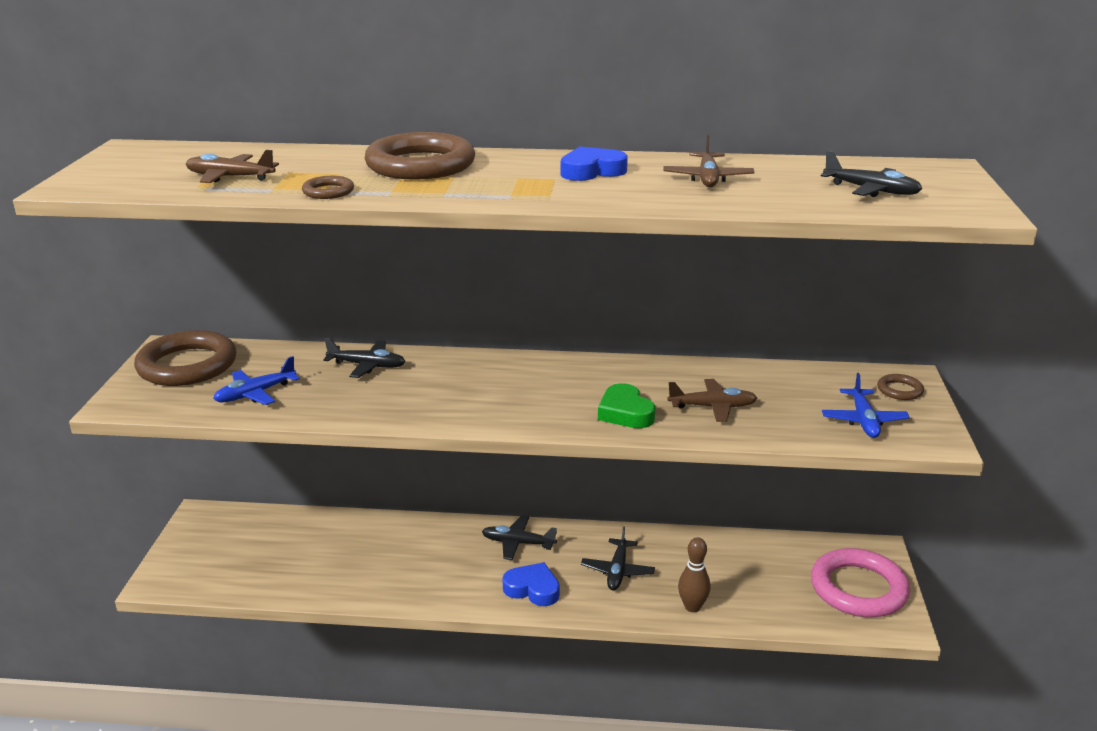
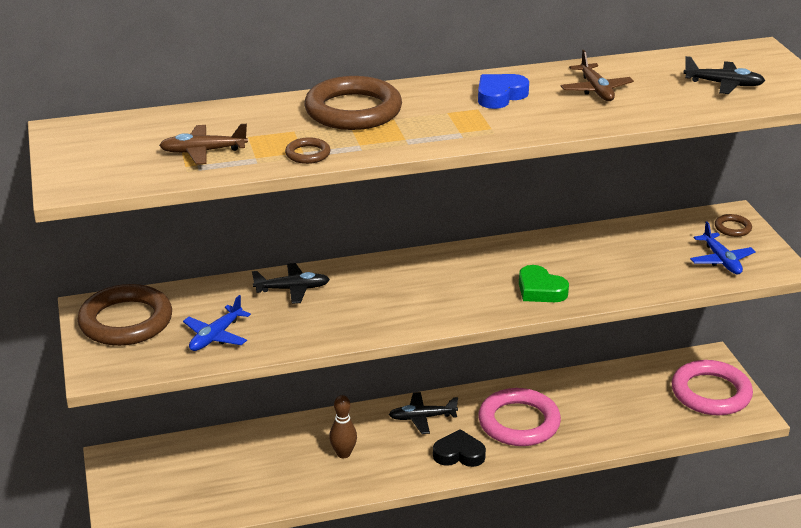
camera: 20 degrees left, 5 degrees up
blue heart [502,562,560,606] -> black heart [433,429,486,467]
black plane [581,526,655,590] -> pink ring [478,388,561,446]
brown plane [668,379,757,422] -> none
brown bowling pin [678,537,711,612] -> brown bowling pin moved to [329,395,357,458]

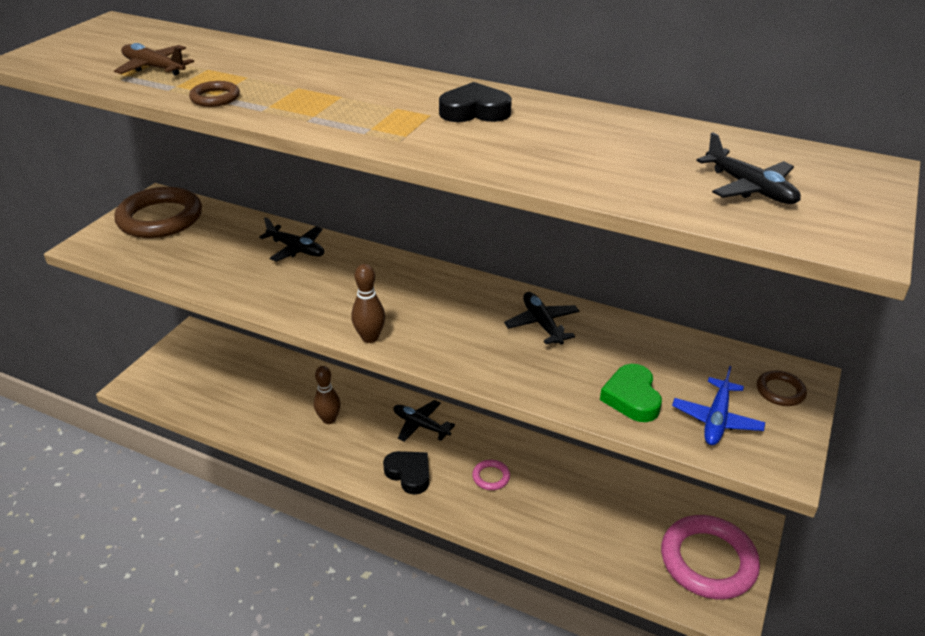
camera: 40 degrees right, 5 degrees up
blue plane [183,295,251,351] -> none
brown ring [305,76,402,130] -> none
blue heart [478,74,529,109] -> black heart [439,82,512,122]
pink ring [478,388,561,446] -> pink ring [472,460,510,490], size x0.44
green heart [519,265,569,302] -> green heart moved to [600,364,662,422]
brown plane [561,50,634,101] -> none
none -> brown bowling pin [351,264,385,343]
none -> black plane [504,292,580,345]

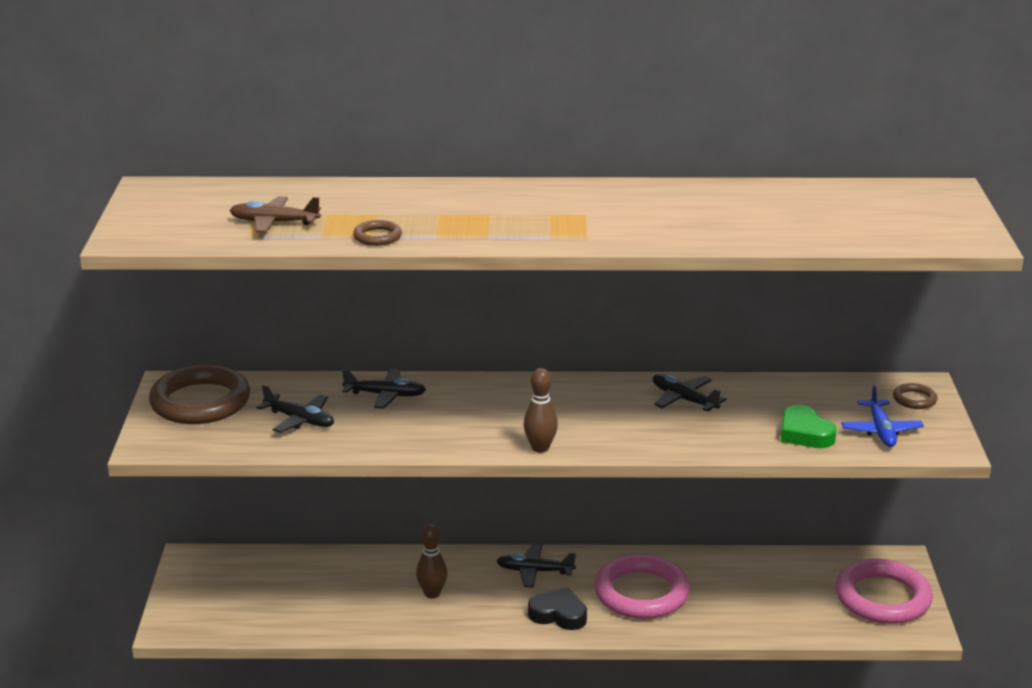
camera: 25 degrees left, 10 degrees down
black heart [439,82,512,122] -> none
pink ring [472,460,510,490] -> pink ring [594,554,690,619], size x2.28
black plane [696,132,801,204] -> black plane moved to [257,385,334,433]

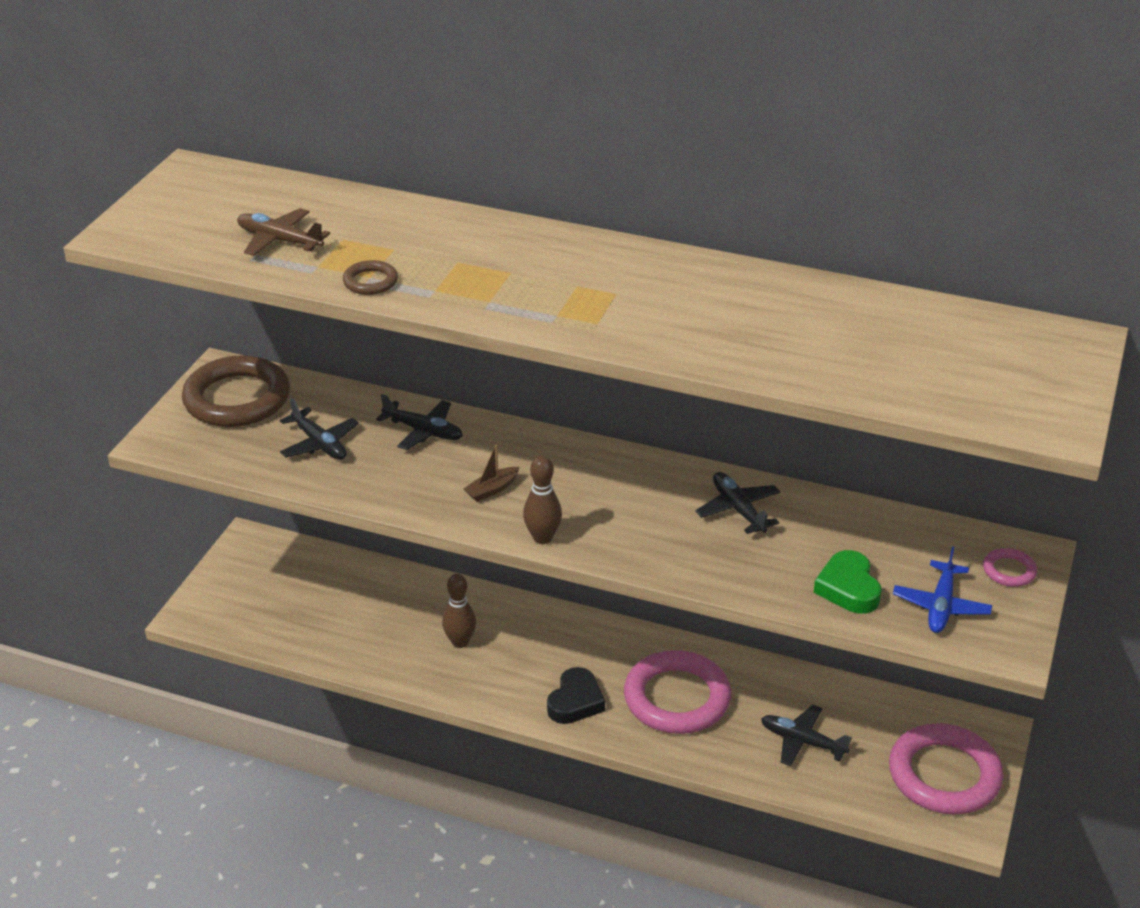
camera: 20 degrees right, 10 degrees up
black plane [497,543,576,588] -> black plane moved to [761,705,852,766]
black heart [528,588,587,630] -> black heart turned 75 degrees clockwise [547,667,605,724]
brown ring [893,383,937,409] -> pink ring [983,548,1037,587]
none -> brown boat [463,444,520,502]

